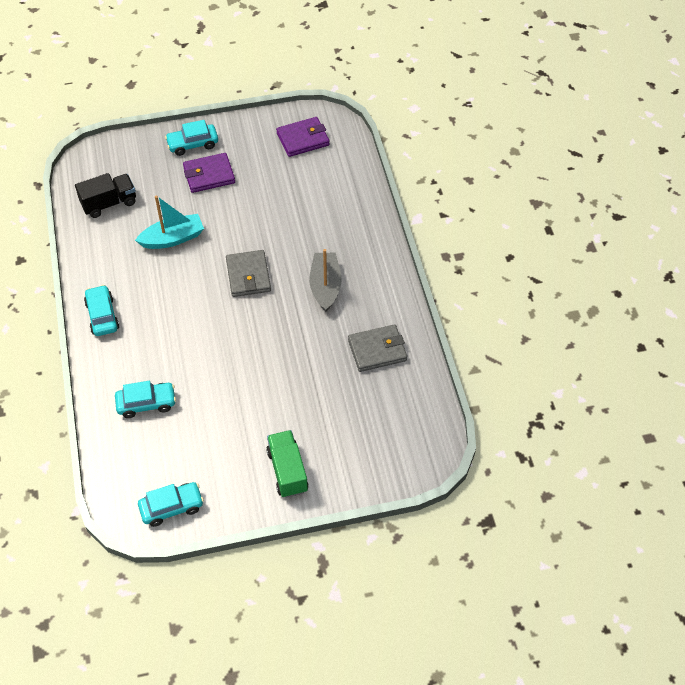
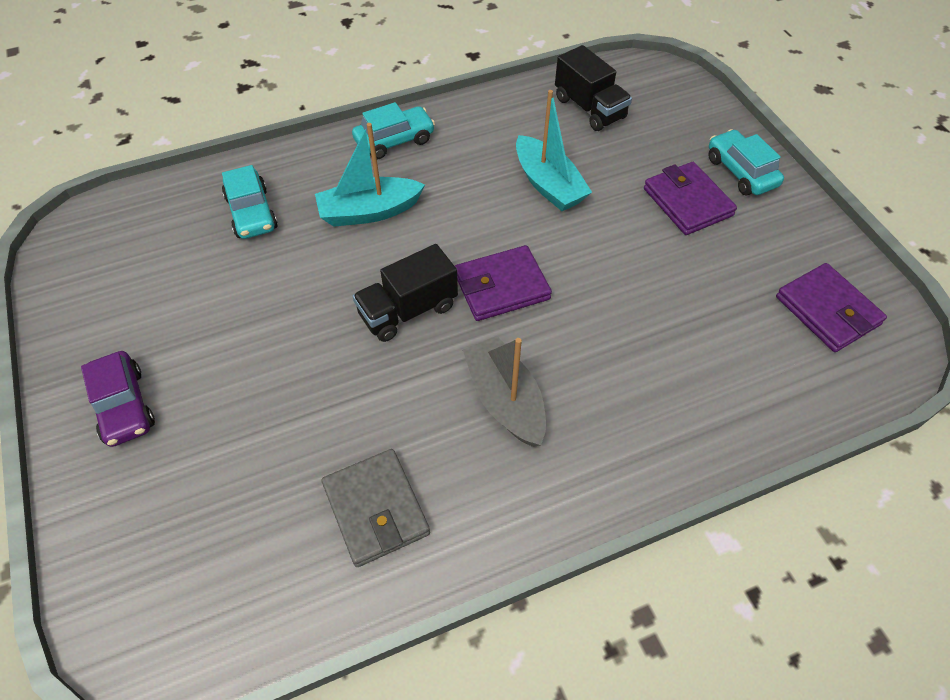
camera: 80 degrees right, 0 degrees up
turquoise car [138,482,204,527] -> none
grey wallet [226,250,271,297] -> purple wallet [455,245,552,321]
green truck [266,430,309,498] -> purple car [81,351,155,447]
grey boat [309,249,342,312] -> grey boat turned 105 degrees counterclockwise [463,336,546,447]
none -> turquoise boat [315,123,425,227]
none -> black truck [353,244,458,342]

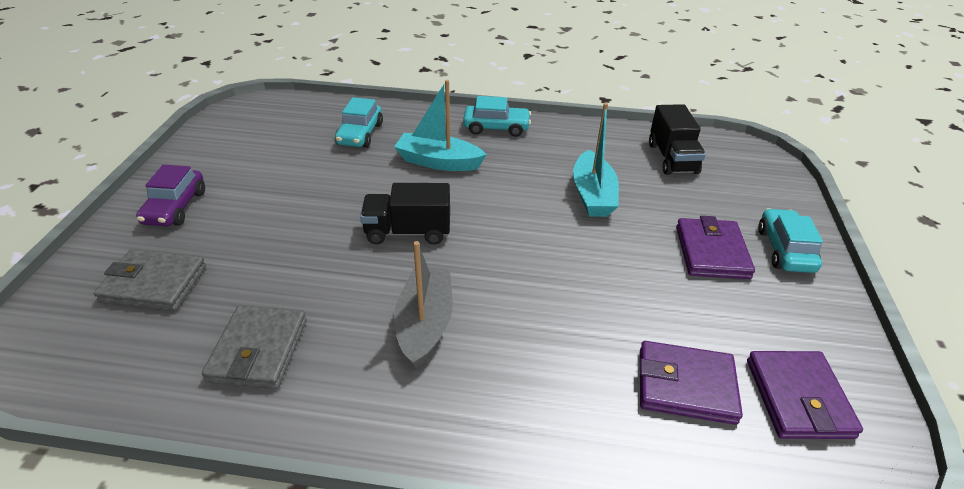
camera: 30 degrees right, 15 degrees down
purple wallet [455,245,552,321] -> purple wallet moved to [640,341,743,425]
none -> grey wallet [94,249,206,311]

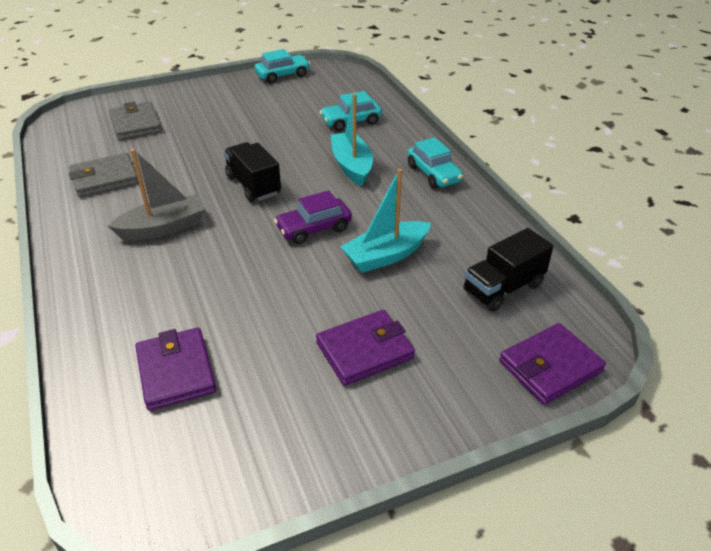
camera: 60 degrees right, 0 degrees up
purple car [136,165,205,226] -> purple car moved to [274,190,352,244]
purple wallet [747,351,863,439] -> purple wallet moved to [499,323,606,405]
turquoise car [758,208,823,273] -> turquoise car moved to [255,49,310,83]

